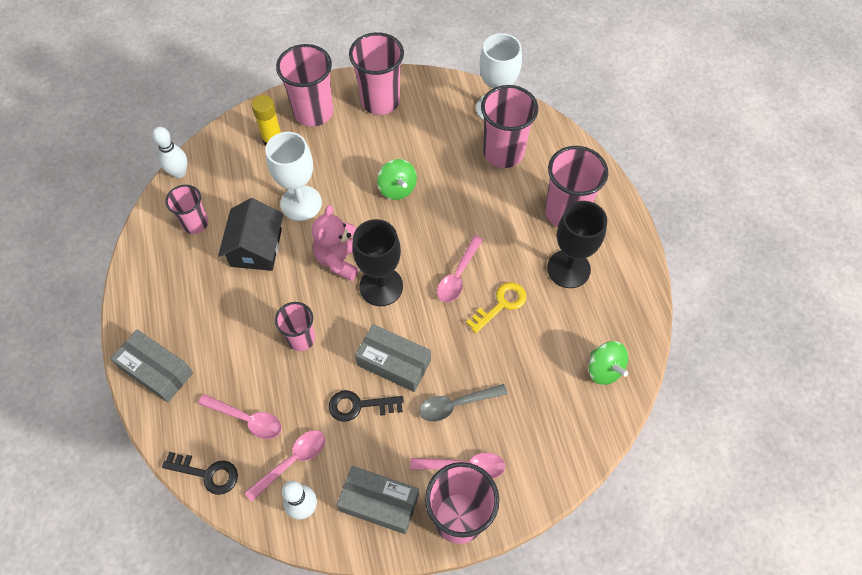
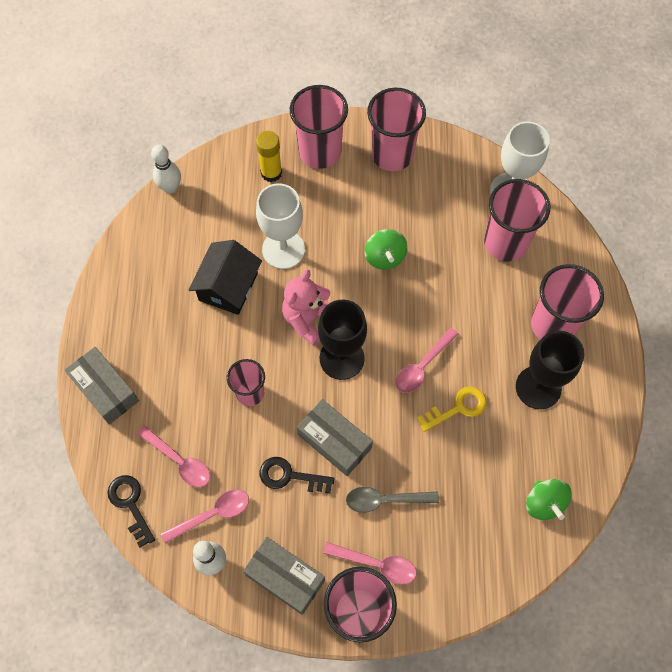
camera: 15 degrees right, 5 degrees up
black key [162,452,238,495] -> black key turned 150 degrees counterclockwise [108,475,155,547]
pink cup [165,185,208,234] -> none

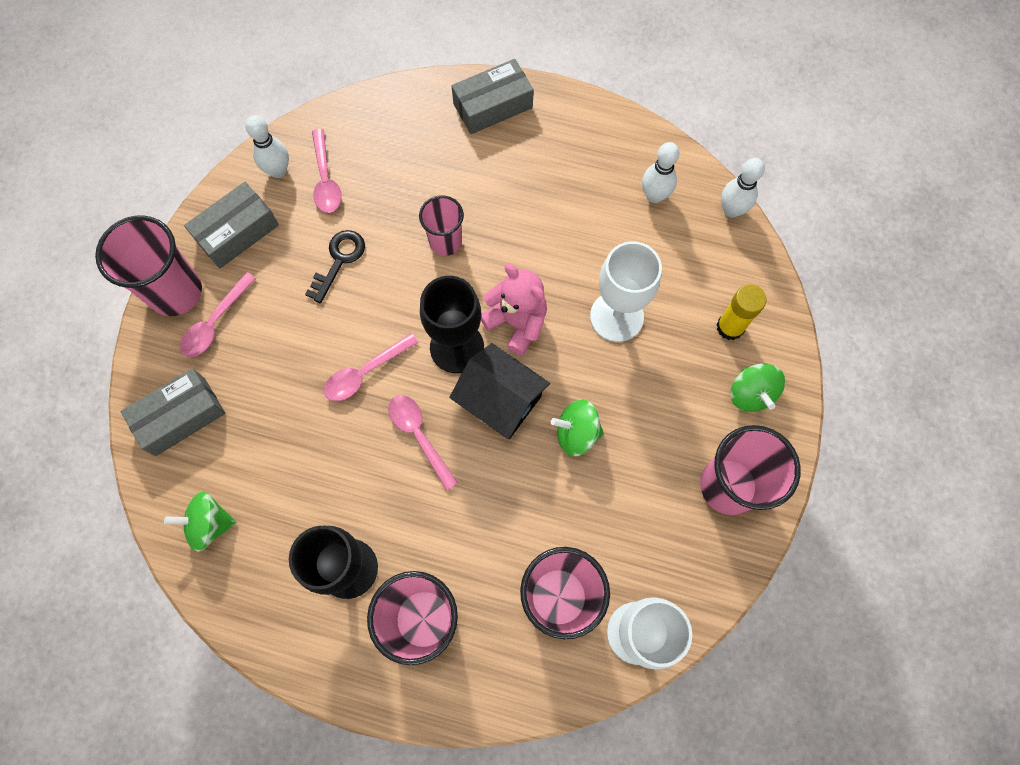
camera: 105 degrees right, 5 degrees up
black key [108,475,155,547] -> none
pink spoon [137,425,210,487] -> pink spoon moved to [324,333,419,401]
black house [188,240,262,315] -> black house moved to [449,343,550,439]
pink cup [290,85,348,169] -> green spinning top [730,363,785,412]
grey box [297,399,373,476] -> grey box moved to [121,368,225,456]
grey spoon [346,487,439,513] -> none
yellow key [417,386,487,432] -> none
none -> white bowling pin [642,142,680,203]

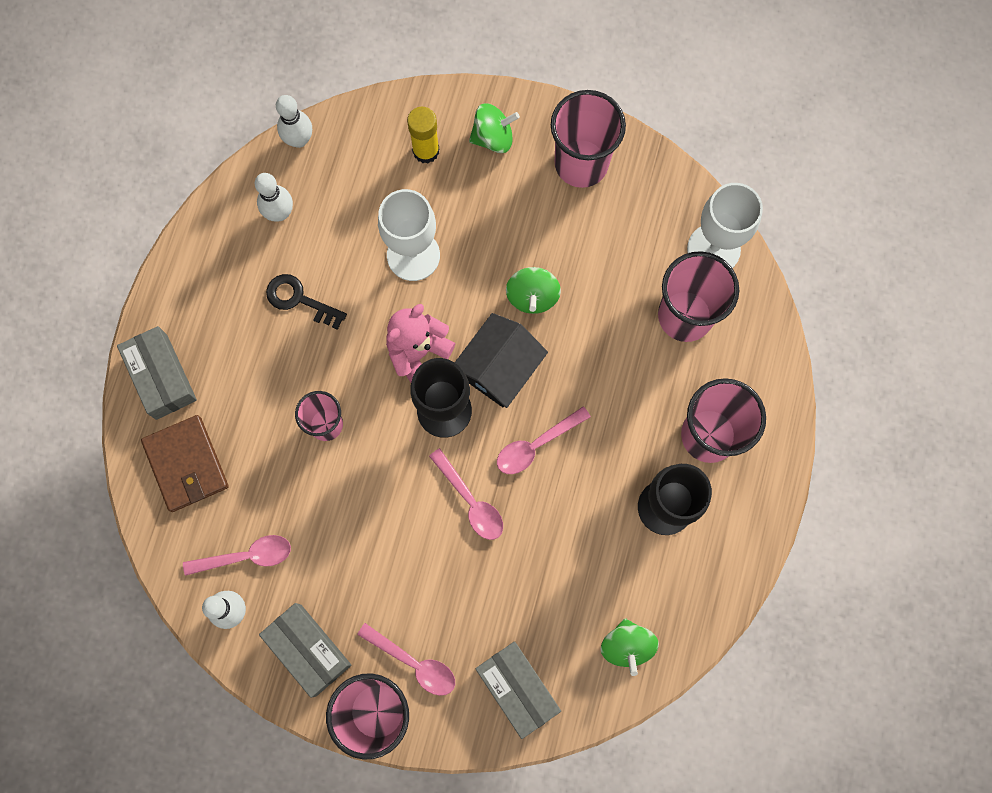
camera: 90 degrees left, 5 degrees up
black key [305,230,365,303] -> black key moved to [266,274,347,330]
none -> brown wallet [141,415,229,512]

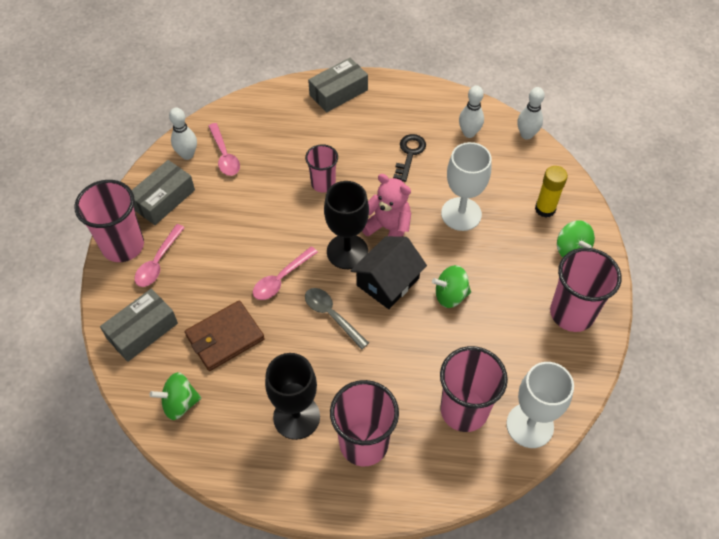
camera: 80 degrees right, 20 degrees down
brown wallet [141,415,229,512] -> brown wallet moved to [185,300,265,371]
black house [455,313,548,408] -> black house turned 75 degrees counterclockwise [350,236,427,309]
pink spoon [497,406,591,474] -> grey spoon [305,288,369,350]

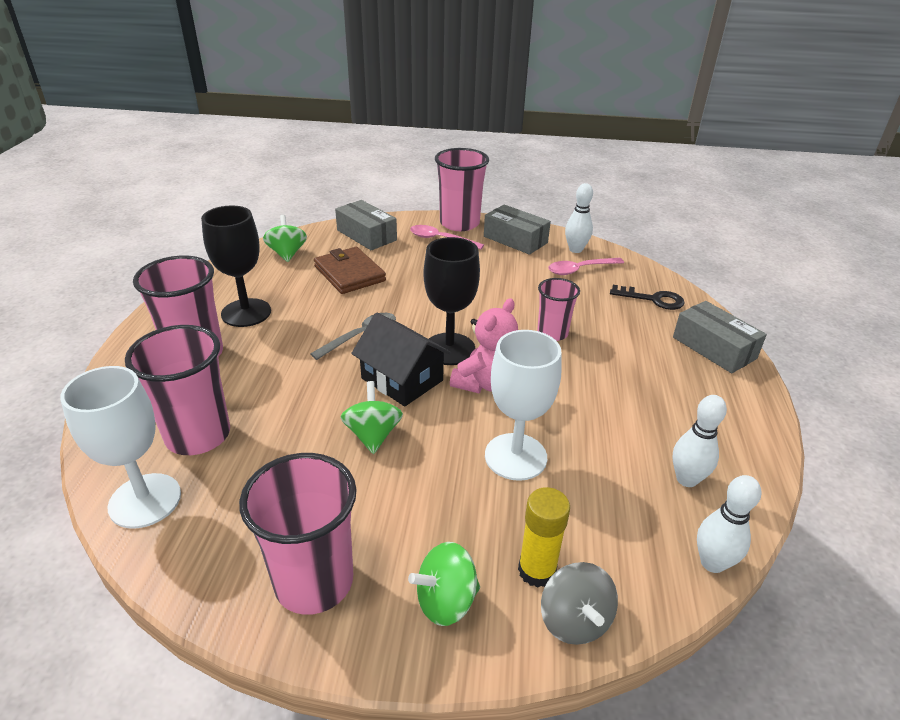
camera: 90 degrees right, 20 degrees down
pink spoon [253,246,318,300] -> none
black key [393,134,426,182] -> black key moved to [610,285,685,310]
none -> grey spinning top [541,562,618,645]

